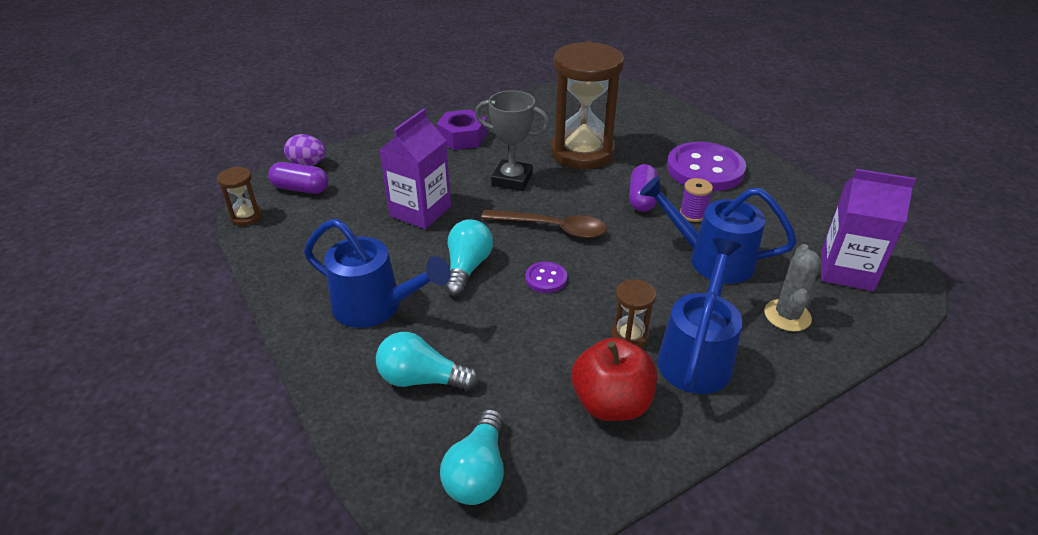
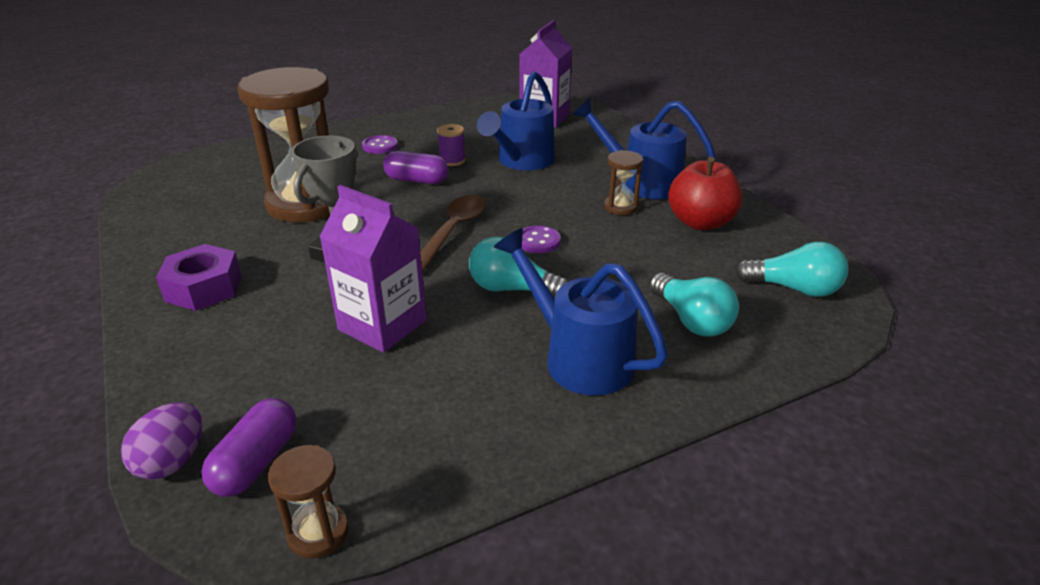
camera: 85 degrees left, 5 degrees down
blue watering can [304,218,450,328] -> blue watering can turned 75 degrees counterclockwise [494,228,668,395]
turquoise light bulb [376,332,479,391] -> turquoise light bulb turned 45 degrees counterclockwise [650,273,739,337]
purple button [667,142,746,191] -> purple button [362,135,398,154], size x0.45
grey cactus [764,244,822,331] -> none

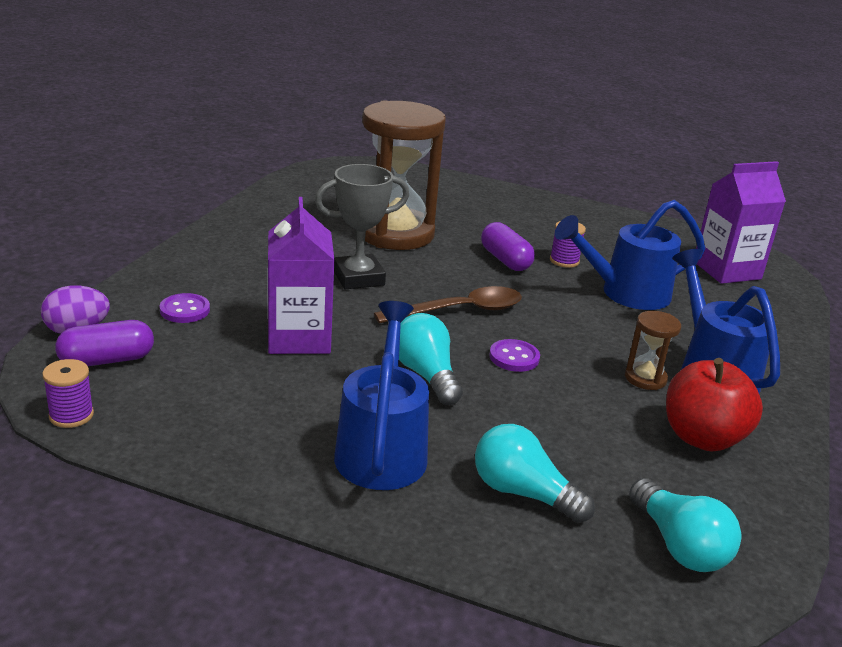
camera: 45 degrees right, 5 degrees down
purple nut [156,244,241,311] -> none
brown hourglass [268,445,349,558] -> purple spool [42,359,94,428]
purple button [362,135,398,154] -> purple button moved to [160,293,210,323]
turquoise light bulb [650,273,739,337] -> turquoise light bulb turned 105 degrees clockwise [475,424,595,523]

